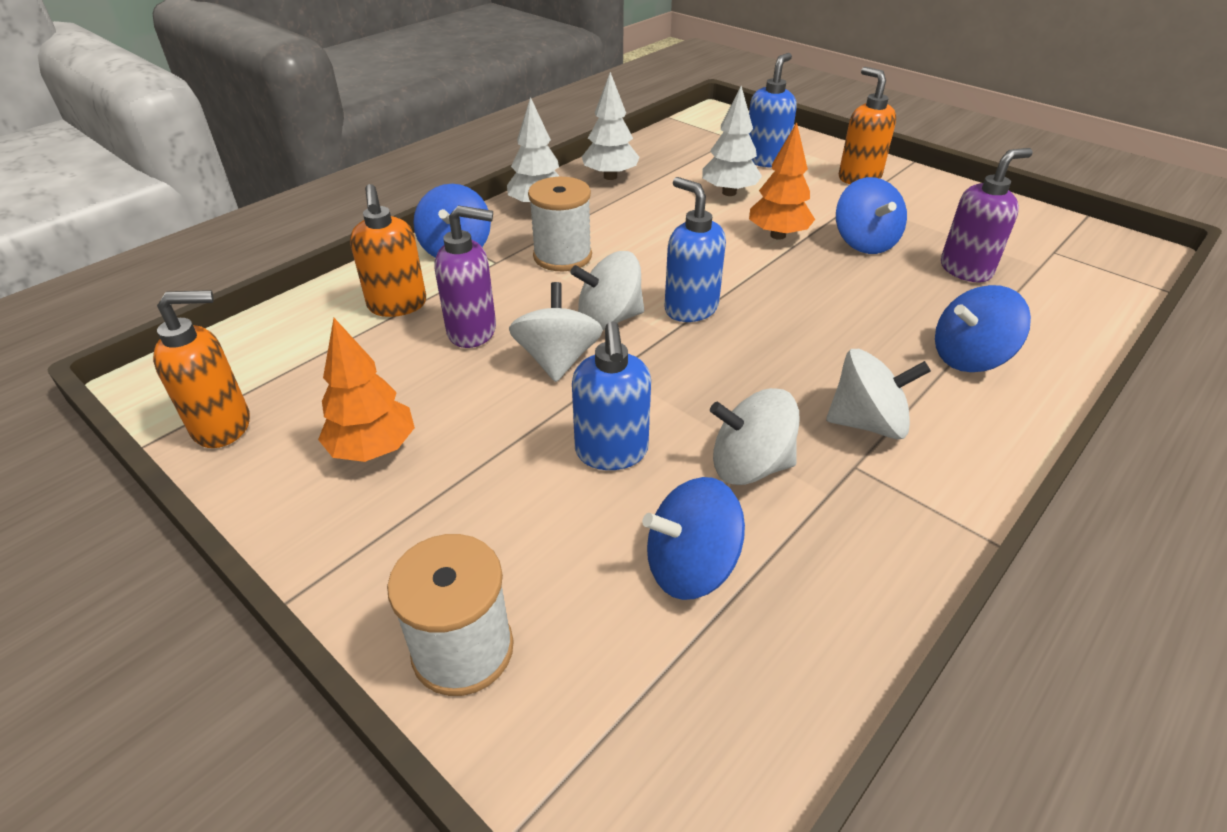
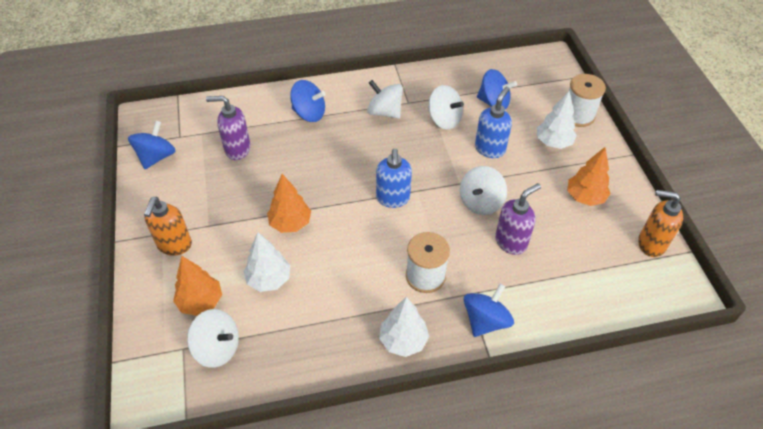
camera: 145 degrees left, 10 degrees up
orange soap dispenser [350,184,426,317] -> none
purple soap dispenser [435,205,496,348] -> purple soap dispenser turned 105 degrees clockwise [495,183,541,255]
white spinning top [570,251,644,330] -> white spinning top moved to [187,309,239,368]
white tree [582,72,639,180] -> white tree moved to [537,91,577,149]
blue soap dispenser [749,53,797,168] -> orange tree [173,256,222,316]
blue spinning top [836,177,907,254] -> blue spinning top moved to [128,121,175,169]

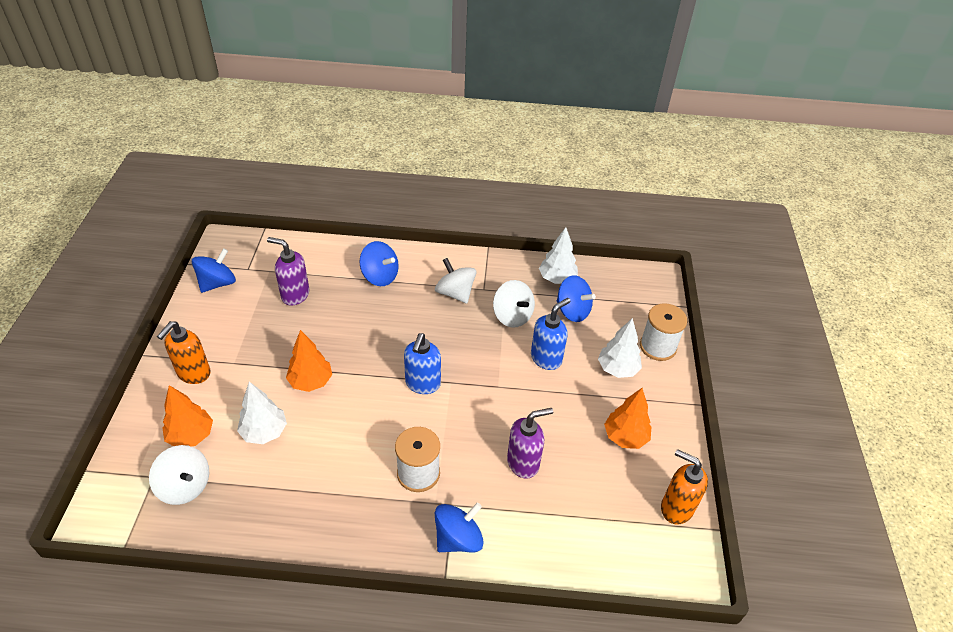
camera: 15 degrees right, 5 degrees down
white tree [379,297,429,357] -> white tree moved to [539,227,578,284]
white spinning top [460,166,507,215] -> none

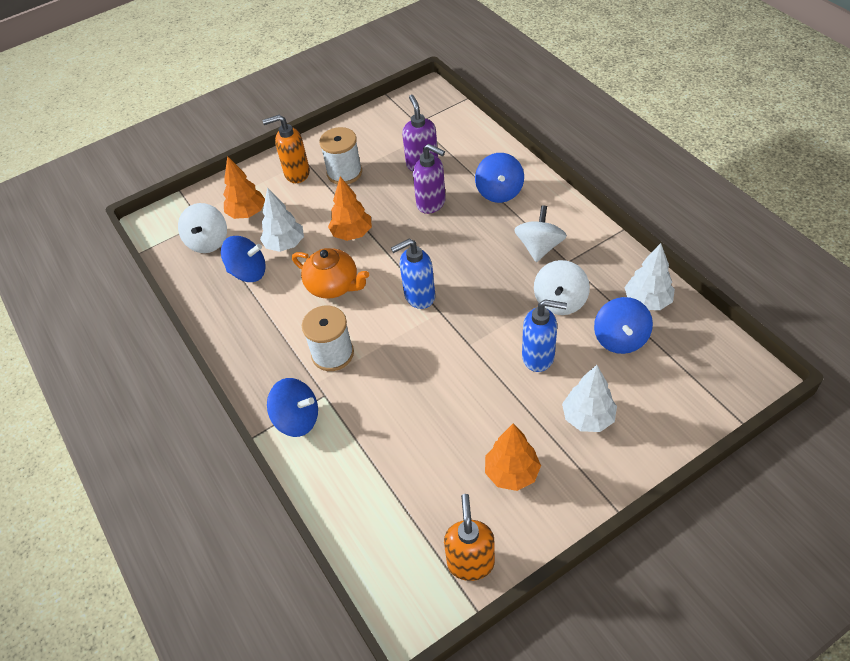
camera: 60 degrees right, 5 degrees up
blue spinning top [192,248,236,293] -> blue spinning top moved to [221,236,266,282]
purple soap dispenser [507,408,553,479] -> purple soap dispenser moved to [413,144,446,214]
white spool [640,303,687,361] -> white spool moved to [319,127,362,184]
none -> orange teapot [292,248,369,299]

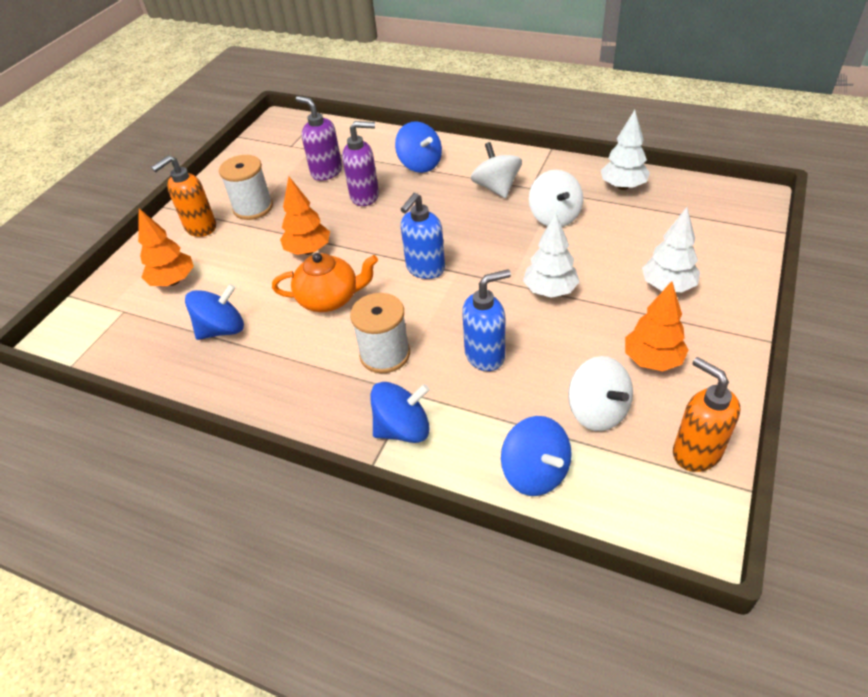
camera: 35 degrees left, 5 degrees down
white spinning top [178,203,227,253] -> white spinning top moved to [568,356,633,431]
white tree [260,187,304,252] -> white tree moved to [523,213,580,298]
blue soap dispenser [522,299,567,372] -> blue soap dispenser moved to [462,269,511,371]
blue spinning top [594,297,653,354] -> blue spinning top moved to [501,416,572,496]

